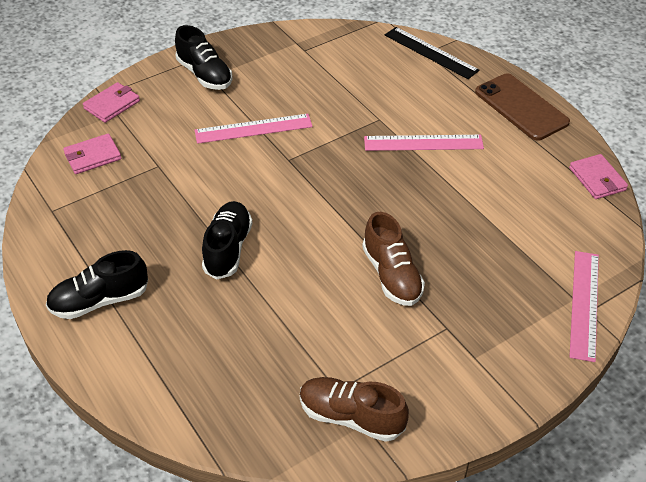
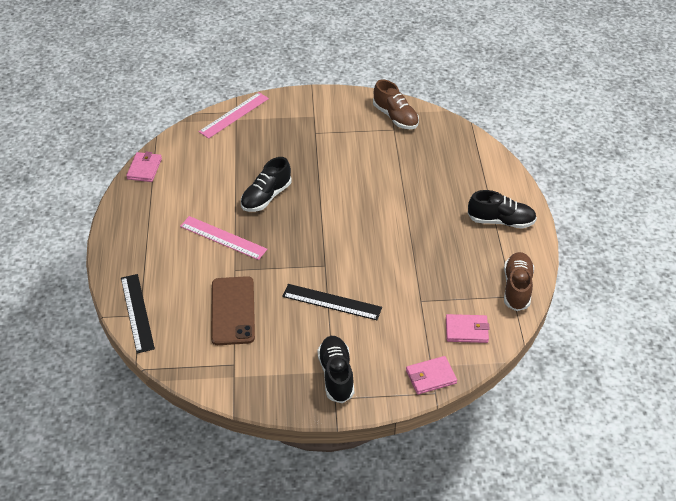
camera: 150 degrees left, 0 degrees up
pink ruler [195,114,313,144] -> black ruler [282,284,382,320]
black shoe [202,201,252,279] -> black shoe moved to [241,157,292,212]
brown shoe [362,212,425,306] -> brown shoe moved to [504,252,534,311]
brown phone [475,73,570,141] -> brown phone moved to [211,276,255,345]

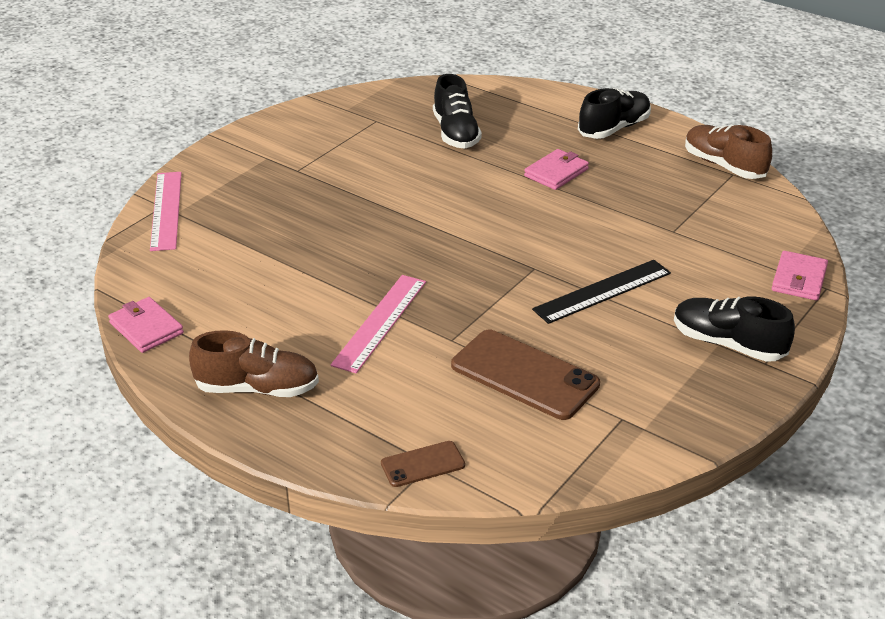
camera: 50 degrees left, 10 degrees down
black ruler [121,274,155,353] -> brown phone [381,441,465,487]
pink ruler [180,216,267,260] -> pink ruler turned 45 degrees counterclockwise [331,275,426,373]
black shoe [241,157,292,212] -> black shoe moved to [433,74,482,149]
brown shoe [373,80,419,129] -> brown shoe moved to [189,330,319,397]
pink wallet [446,314,490,343] -> pink wallet moved to [524,149,589,190]

